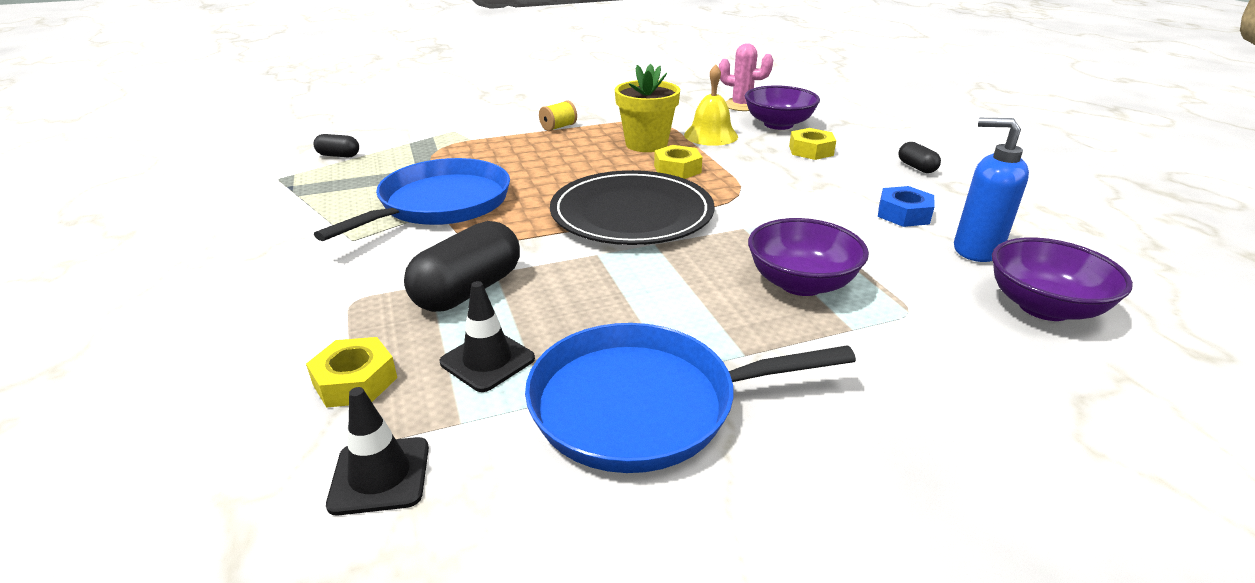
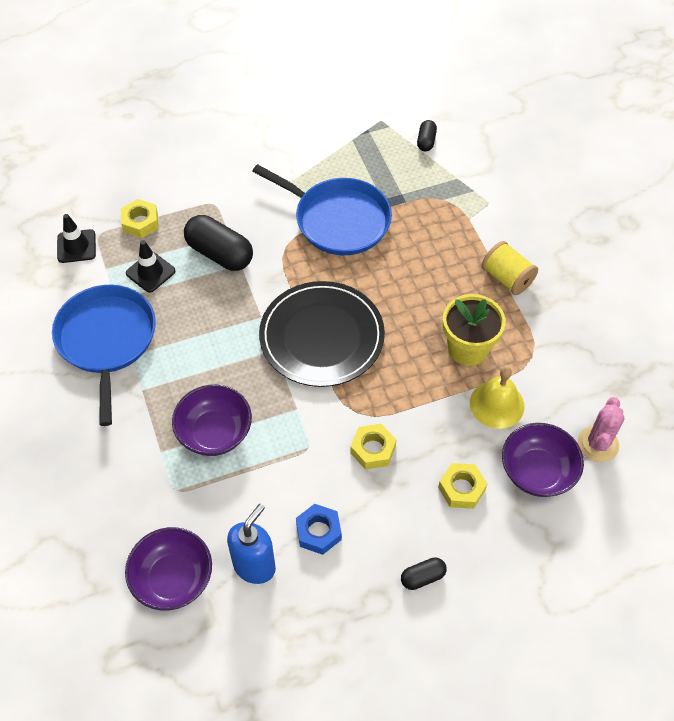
camera: 90 degrees right, 25 degrees up
yellow spool [539,101,577,131] -> yellow spool [482,241,538,295], size x1.51
yellow nut [654,145,702,179] -> yellow nut moved to [350,424,396,469]

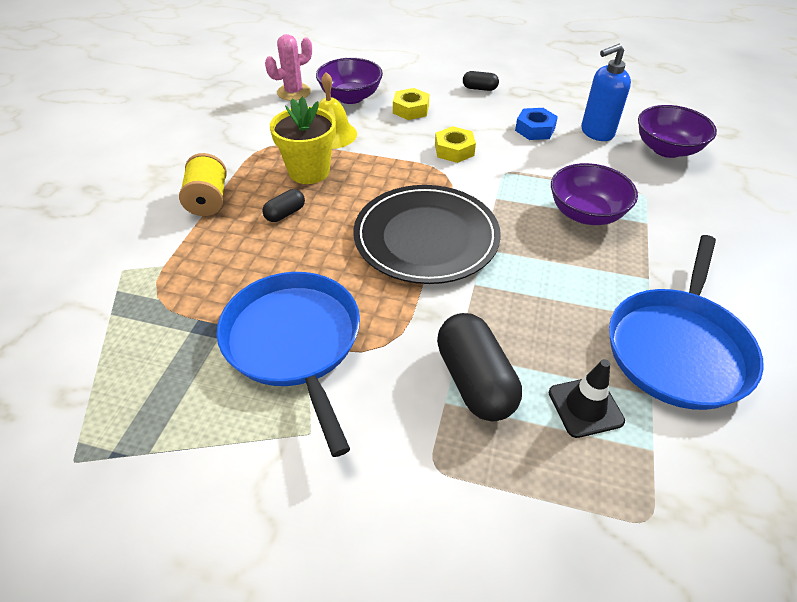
camera: 145 degrees left, 10 degrees down
black traffic cone [57,214,96,263] -> none
yellow nut [121,199,159,238] -> none
black capsule [417,120,437,151] -> black capsule moved to [262,189,305,222]

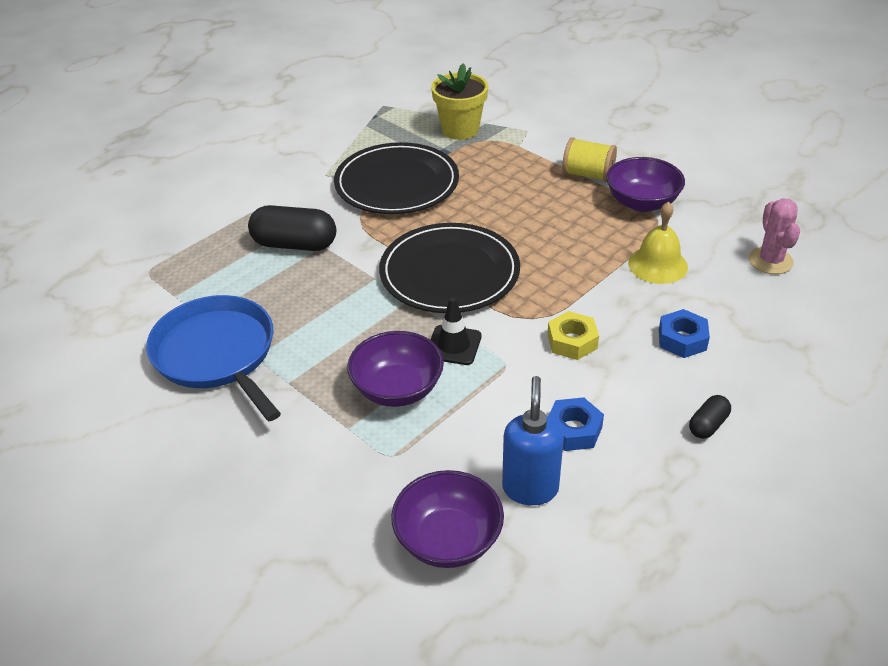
camera: 120 degrees right, 5 degrees down
blue pan [217,272,360,457] -> black plate [334,142,459,214]
black capsule [262,189,305,222] -> none
yellow flower pot [270,97,336,184] -> yellow flower pot moved to [431,63,488,140]
purple bowl [316,58,383,104] -> purple bowl moved to [606,157,685,212]
yellow nut [393,88,429,120] -> blue nut [659,309,710,358]
black traffic cone [549,359,625,438] -> black traffic cone moved to [430,297,482,365]

